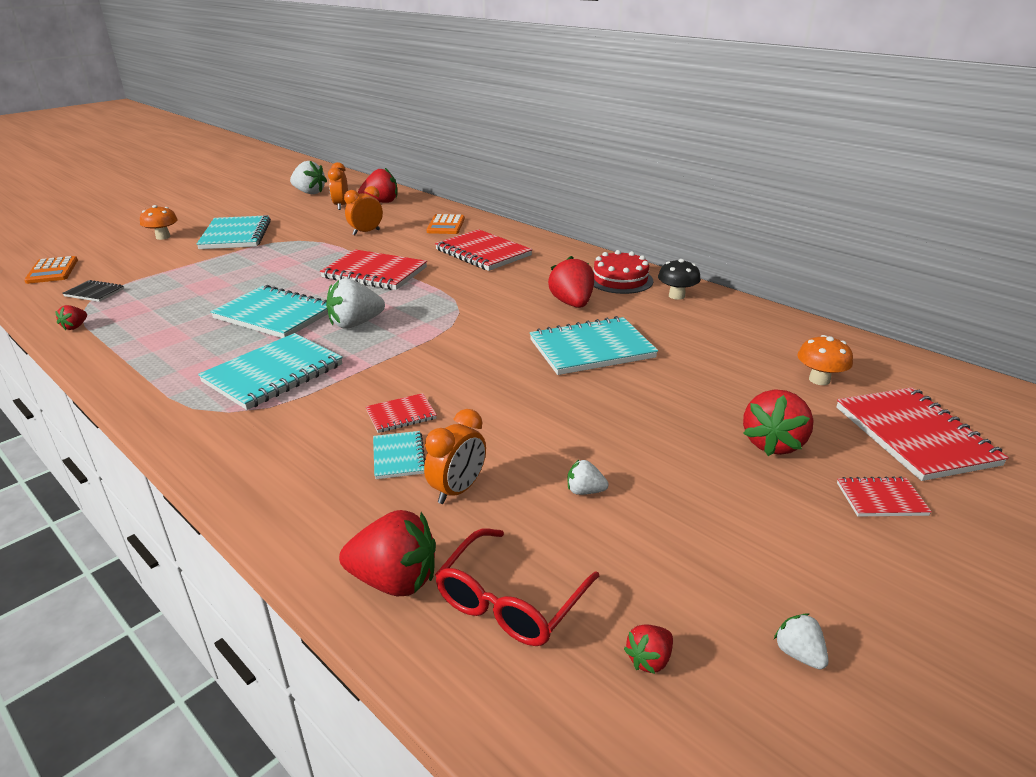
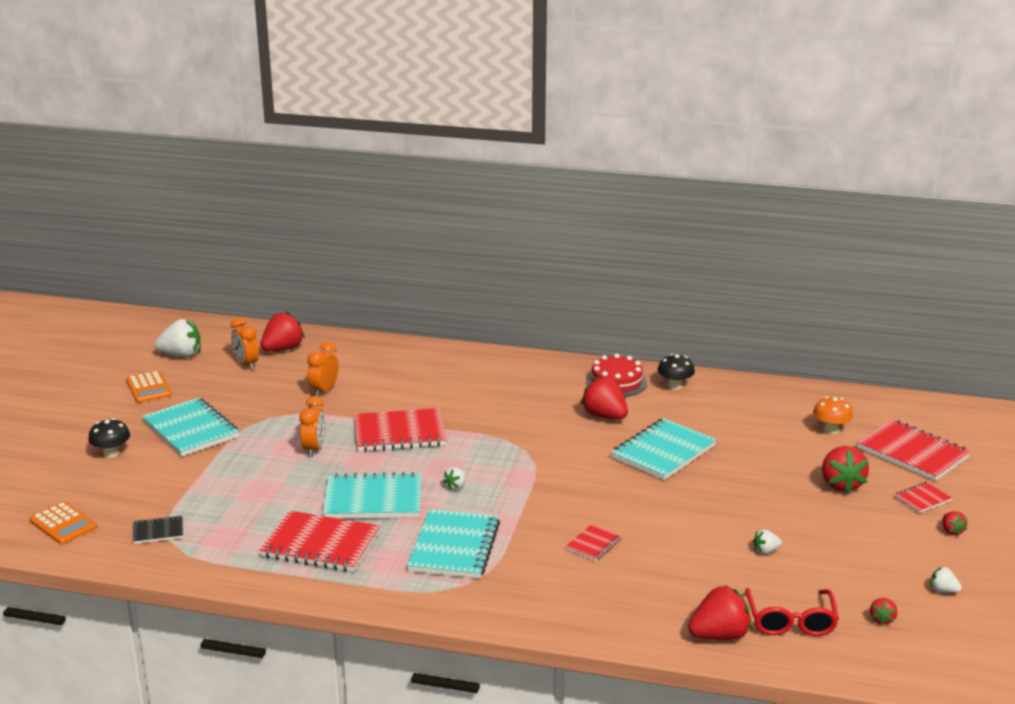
camera: 30 degrees left, 5 degrees down
red strawberry [55,305,87,330] -> red strawberry moved to [942,511,967,536]
orange mushroom [140,205,178,240] -> black mushroom [88,418,130,458]
white strawberry [326,278,385,329] -> white strawberry [443,467,466,490], size x0.50
turquoise notebook [373,431,425,479] -> none
orange clock [424,409,486,504] -> orange clock moved to [300,396,326,457]
orange calculator [426,214,465,234] -> orange calculator moved to [126,371,172,403]
red notebook [435,229,533,271] -> red notebook moved to [259,511,380,572]

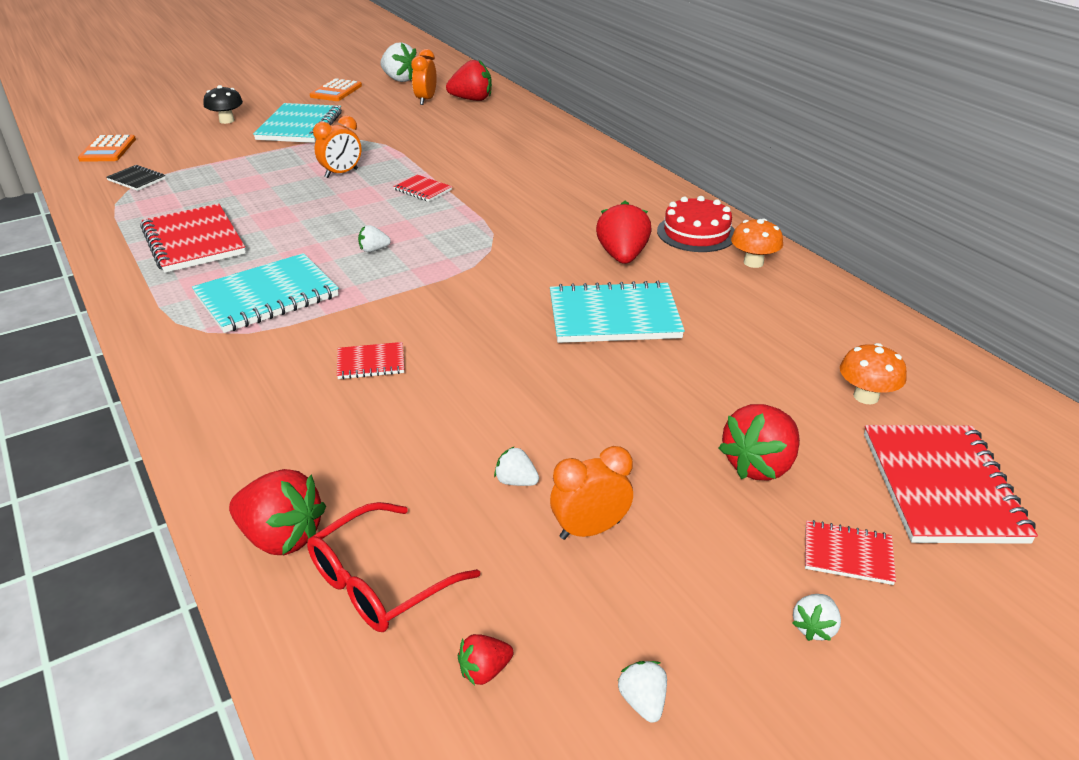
camera: 45 degrees right, 10 degrees up
orange clock [307,342,338,397] -> orange clock moved to [550,446,633,540]
turquoise notebook [323,472,421,519] -> none
red notebook [354,408,447,452] -> red notebook [393,175,452,202], size x0.49
black mushroom [657,354,695,390] -> orange mushroom [731,219,783,268]
red strawberry [942,511,967,536] -> white strawberry [792,594,841,641]

